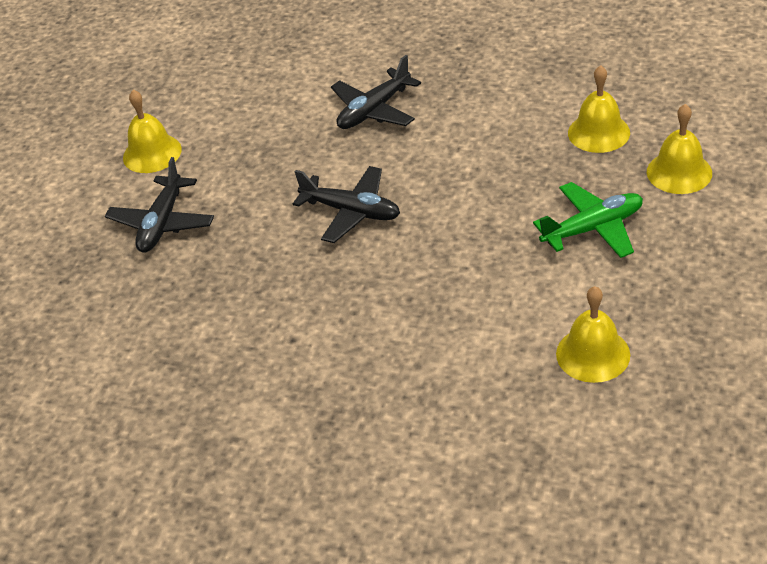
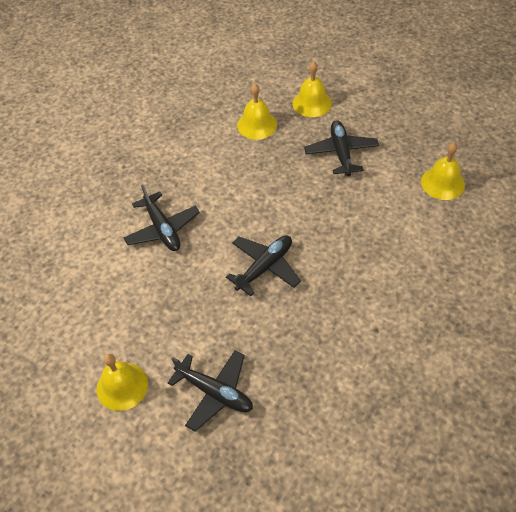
camera: 75 degrees left, 10 degrees up
green plane [533,182,643,258] -> black plane [304,120,379,176]

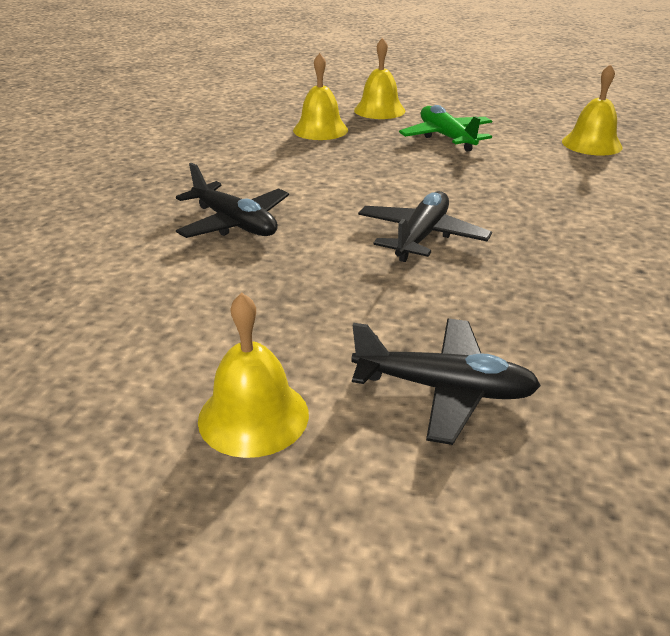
camera: 20 degrees left, 20 degrees down
black plane [304,120,379,176] -> green plane [399,105,492,152]

